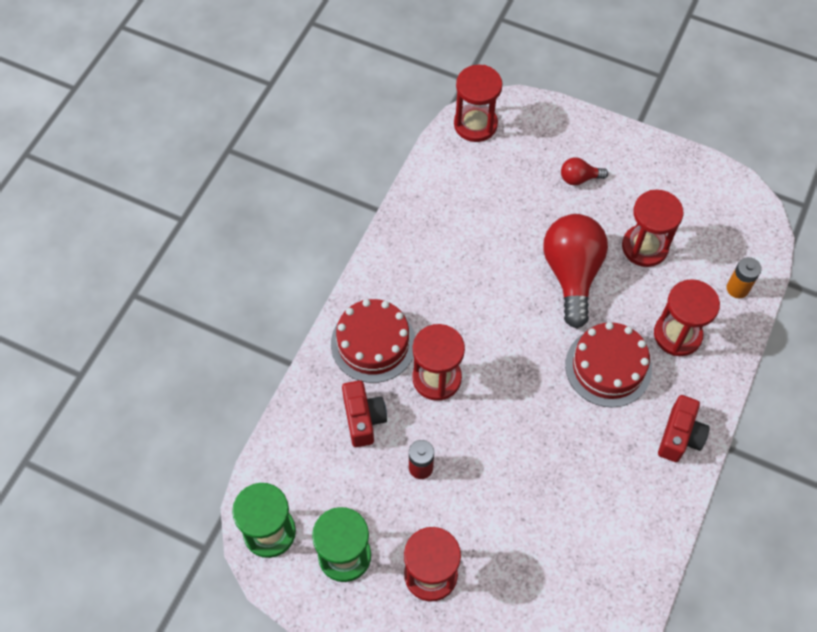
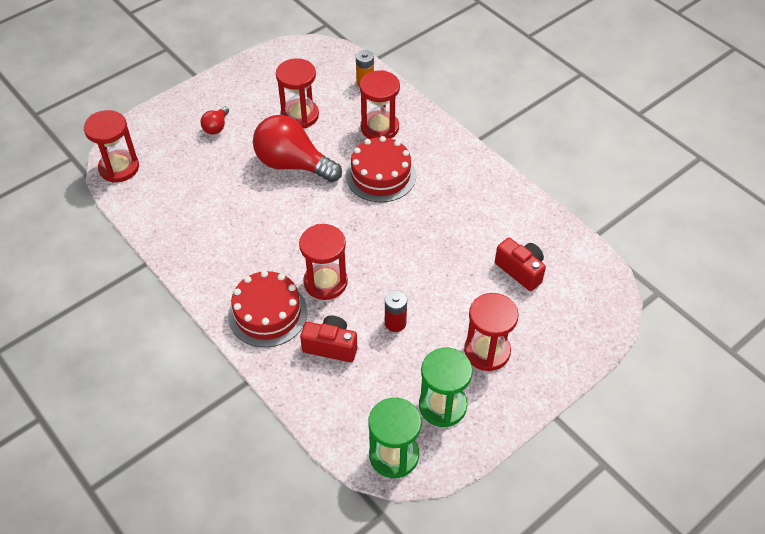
camera: 65 degrees left, 10 degrees down
red camera [658,395,710,462] -> red camera moved to [495,238,546,291]

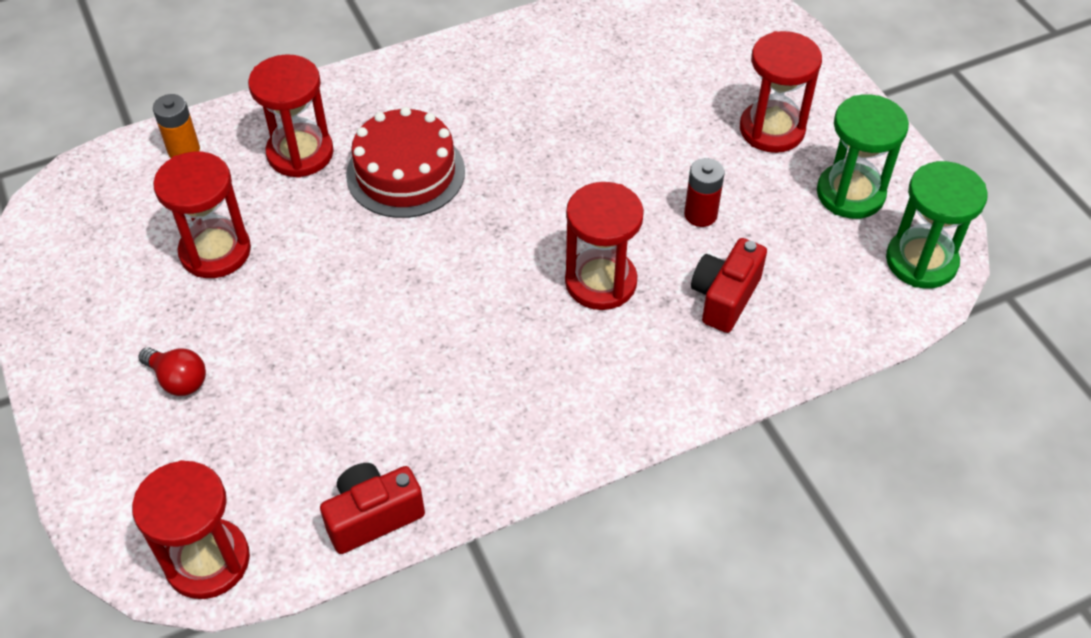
camera: 75 degrees left, 0 degrees up
red cake [228,270,307,347] -> none
red light bulb [253,115,342,182] -> none
red camera [495,238,546,291] -> red camera moved to [320,463,425,554]

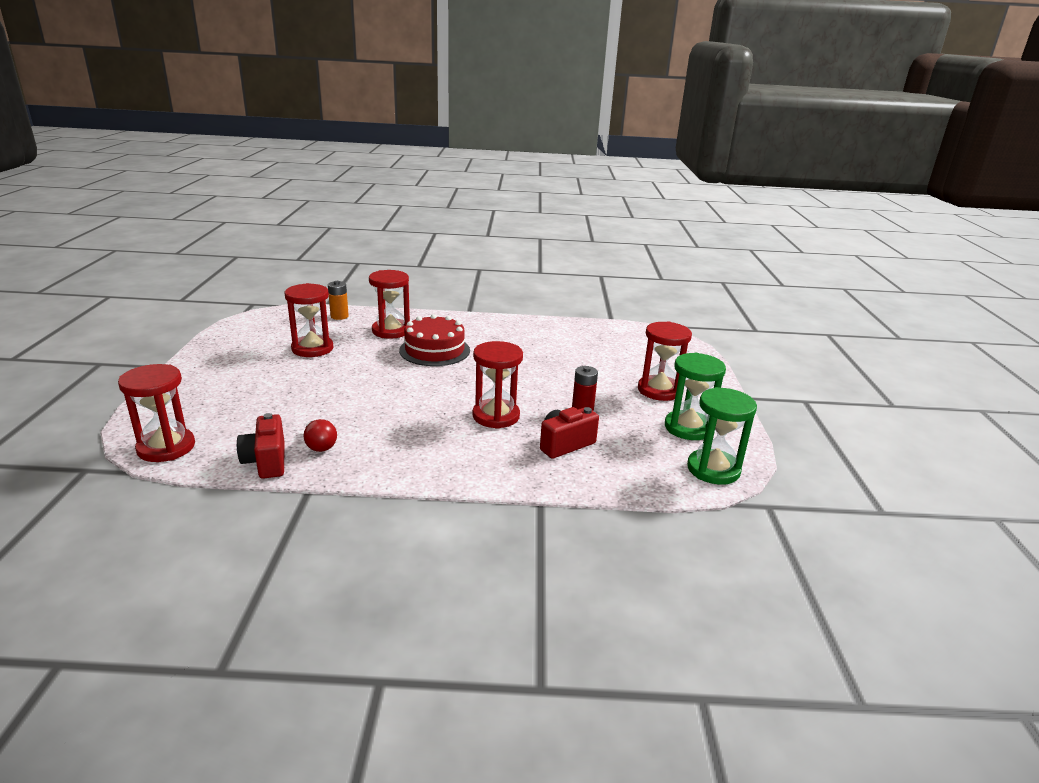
camera: 25 degrees right, 25 degrees down
red light bulb [139,347,206,396] -> red light bulb moved to [304,419,337,452]
red camera [320,463,425,554] -> red camera turned 105 degrees counterclockwise [237,413,284,479]

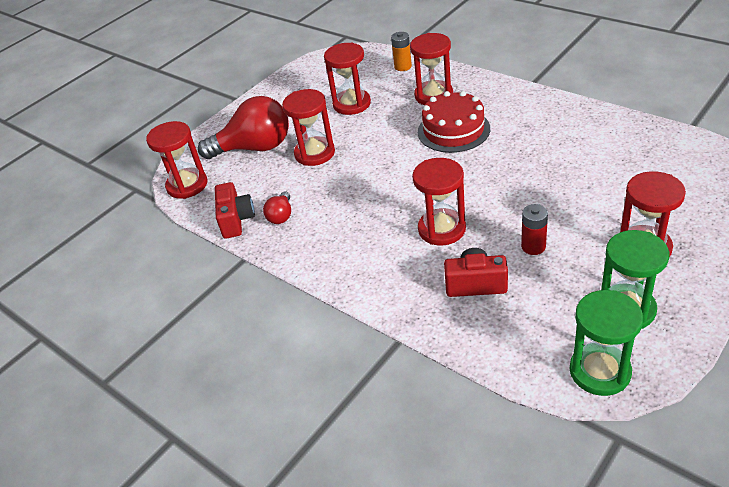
camera: 45 degrees right, 15 degrees up
red camera [237,413,284,479] -> red camera turned 150 degrees clockwise [215,182,255,239]
none -> red light bulb [198,96,289,159]
none -> red hourglass [282,89,335,166]

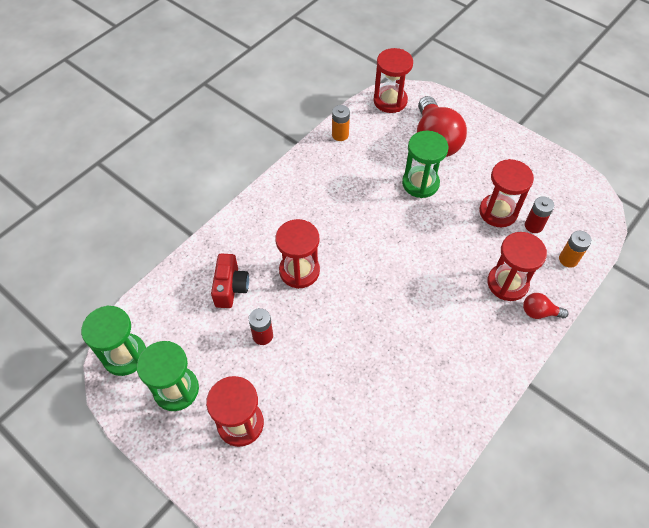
camera: 85 degrees right, 15 degrees up
red camera [215,182,255,239] -> orange battery [332,105,350,141]
red light bulb [263,192,291,224] -> red light bulb moved to [523,293,568,319]
red hourglass [282,89,335,166] -> green hourglass [402,131,448,198]
red cake [418,91,490,153] -> none
none -> red battery [525,196,554,233]

